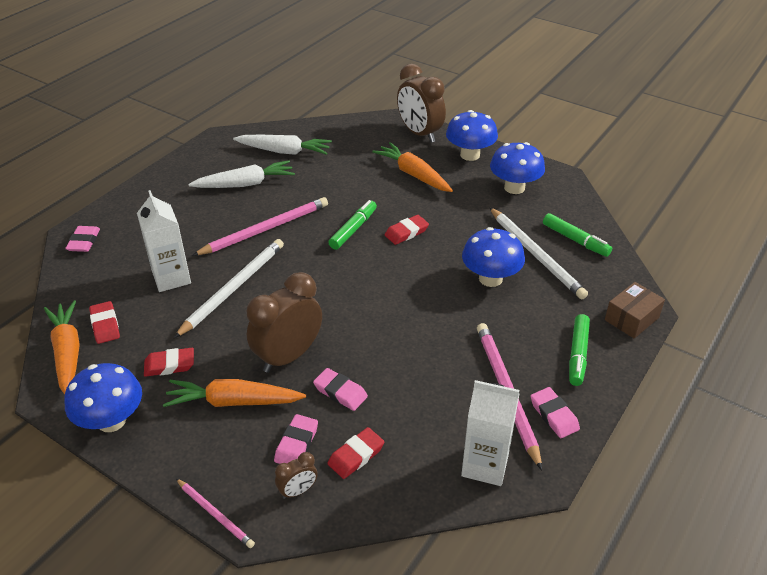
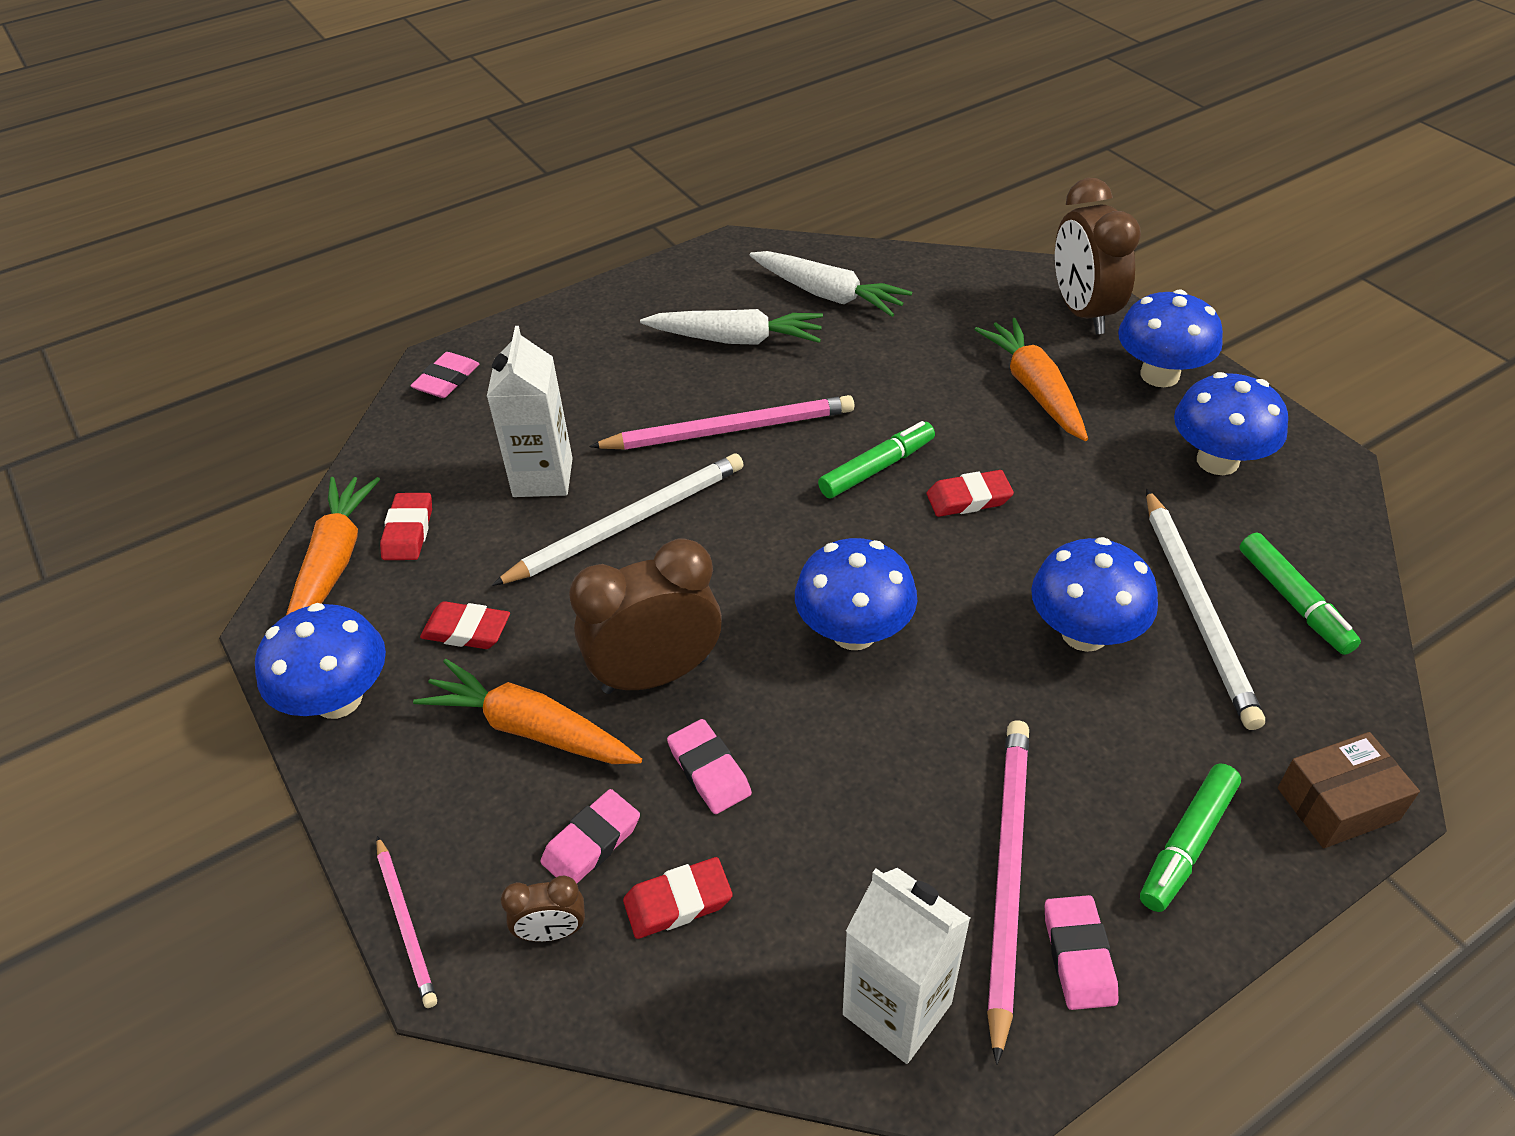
camera: 25 degrees right, 5 degrees up
none -> blue mushroom [795,538,917,650]

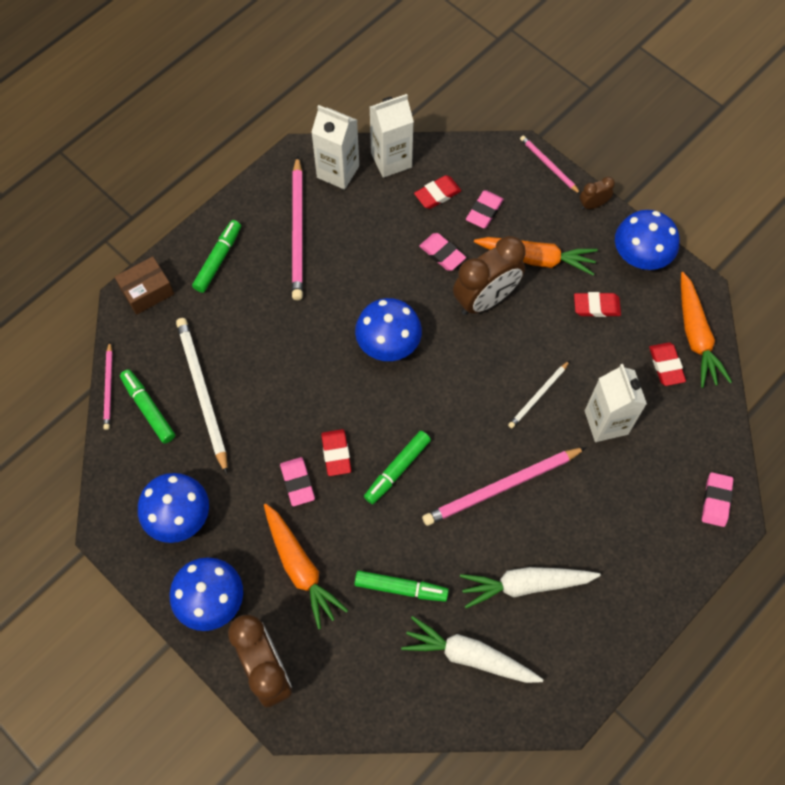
camera: 165 degrees right, 20 degrees up
white pencil [492,453,744,586] -> white pencil [508,360,570,428], size x0.54
brown clock [501,876,585,942] -> brown clock moved to [580,177,615,209]
red eraser [927,470,1014,517] -> red eraser turned 75 degrees counterclockwise [321,429,351,476]
blue mushroom [1031,537,1158,652] -> none
pink eraser [1045,895,1118,1010] -> pink eraser moved to [280,457,315,506]
none -> pink pencil [103,342,112,430]
none -> green marker [354,571,449,602]
none -> white carton [370,94,414,178]

